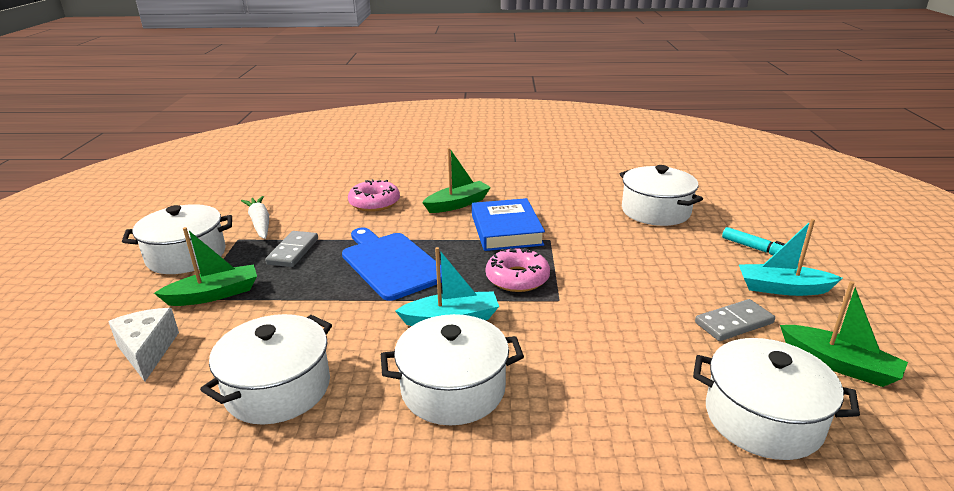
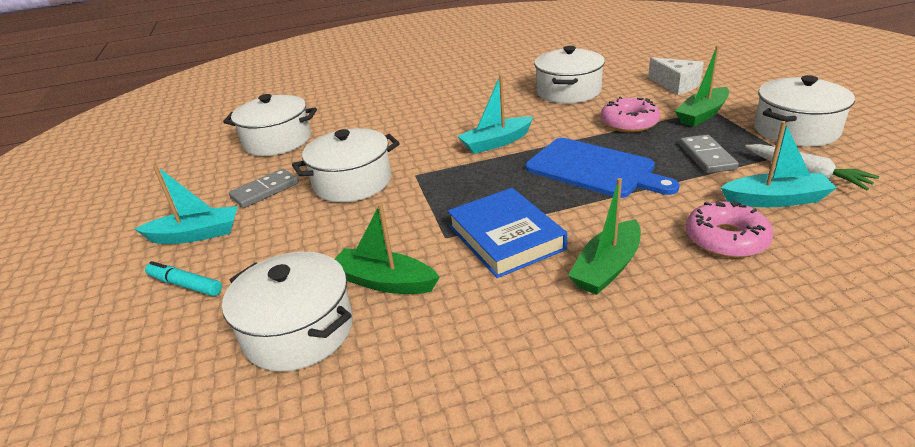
camera: 165 degrees right, 5 degrees up
white pot [381,314,524,425] -> white pot moved to [292,128,400,202]
pink donut [486,248,550,292] -> pink donut moved to [601,96,660,133]
green boat [780,281,908,387] -> green boat moved to [335,203,440,294]
none -> turquoise boat [721,121,837,207]

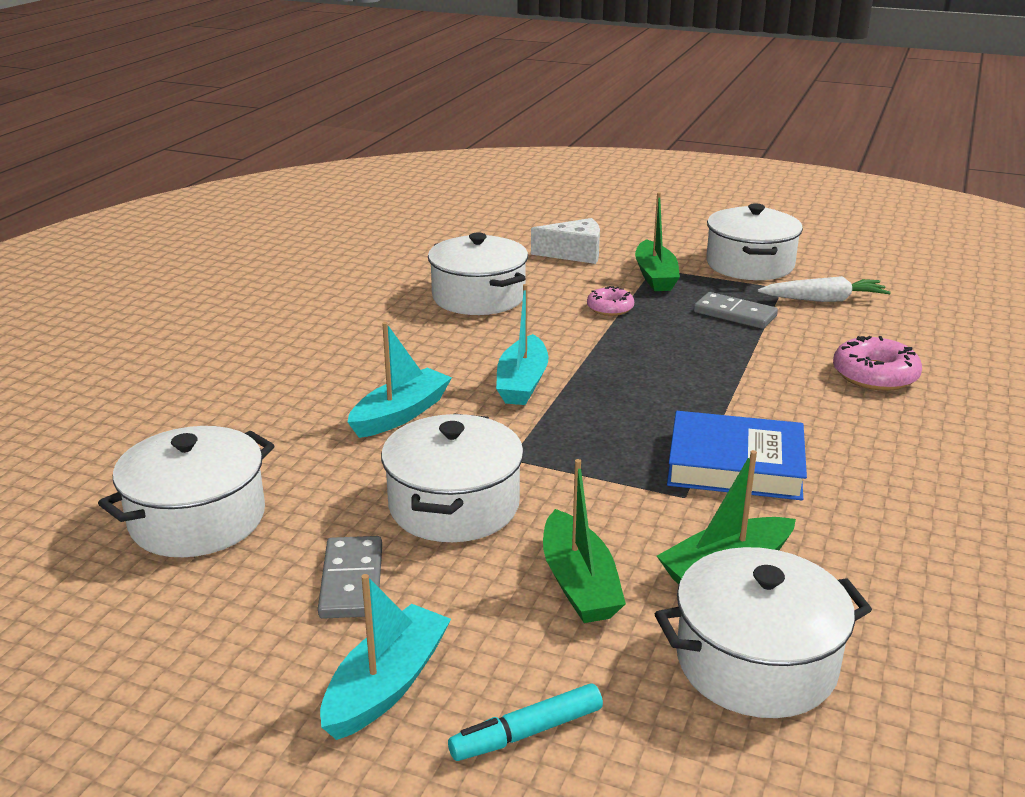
camera: 55 degrees left, 5 degrees down
blue cutting board [525,138,680,198] -> none
green boat [568,178,641,295] -> green boat moved to [543,459,626,623]
pink donut [601,96,660,133] -> pink donut [587,286,634,316], size x0.63
turquoise boat [721,121,837,207] -> turquoise boat moved to [348,322,452,438]

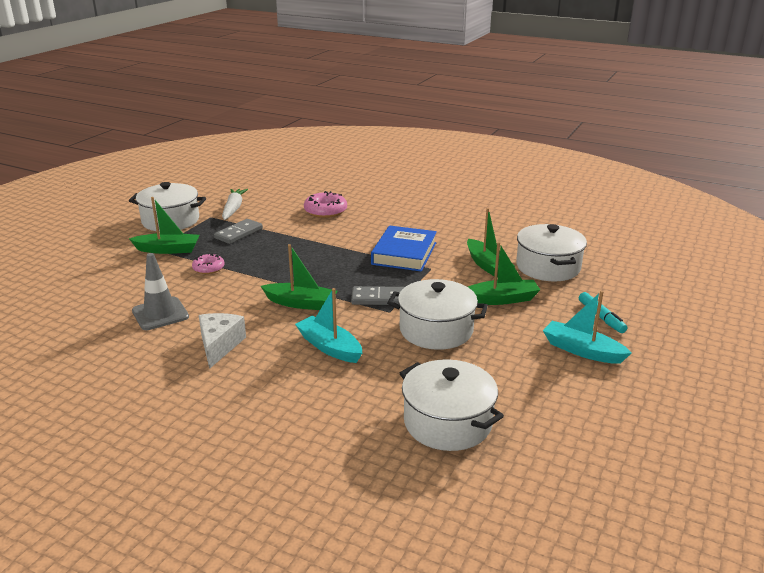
camera: 85 degrees left, 0 degrees up
grey domino [318,536,382,619] -> grey domino moved to [351,286,405,305]
white pot [428,232,528,315] -> grey traffic cone [132,253,189,330]
turquoise boat [496,284,548,405] -> green boat [261,244,338,310]
white cheese [531,218,600,264] -> white cheese moved to [199,313,246,369]

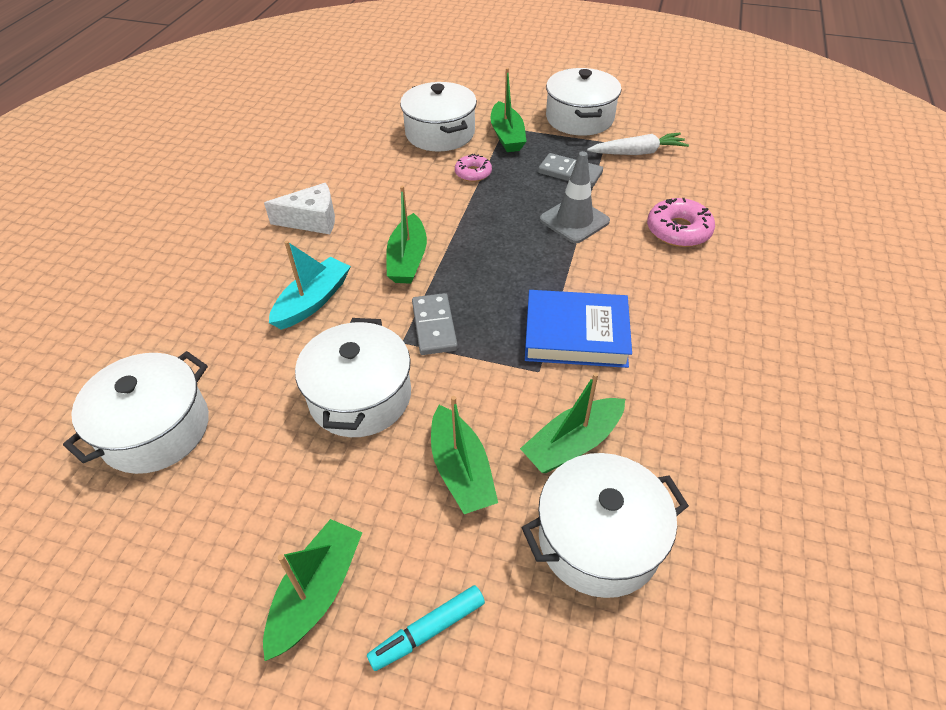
camera: 80 degrees right, 20 degrees up
grey traffic cone [132,253,189,330] -> grey traffic cone moved to [540,151,610,243]
turquoise boat [543,291,631,364] -> green boat [263,519,362,661]
none -> white pot [400,82,477,151]

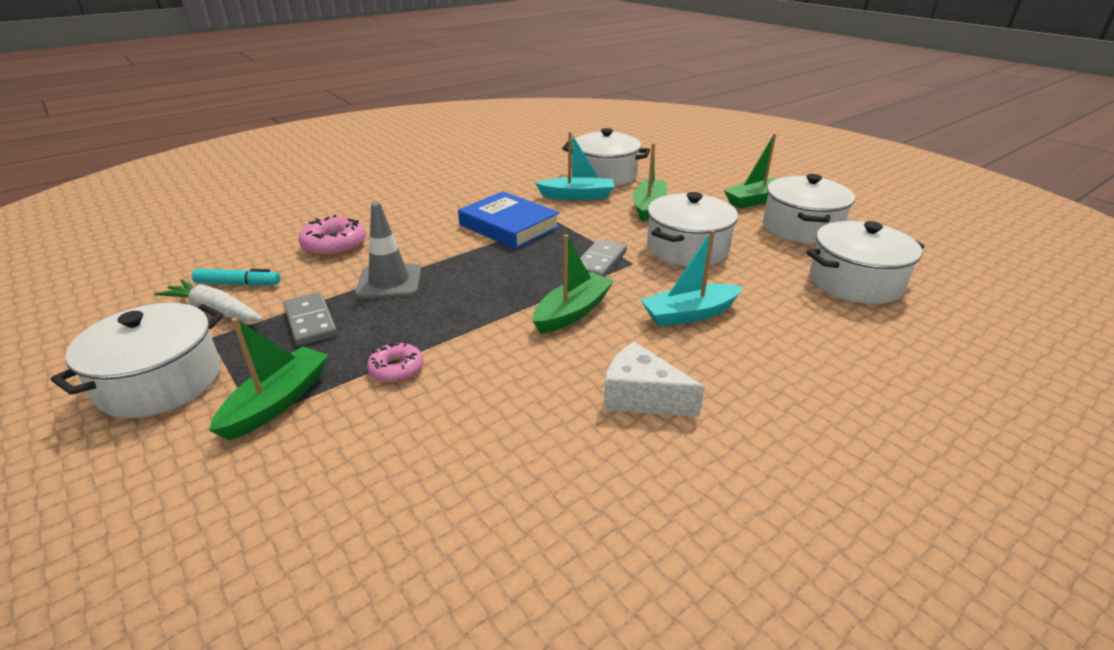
camera: 145 degrees left, 15 degrees down
turquoise marker [367,585,485,671] -> turquoise marker moved to [192,269,280,286]
white pot [400,82,477,151] -> white pot moved to [763,174,855,244]
green boat [520,373,625,473] -> turquoise boat [535,132,614,200]

